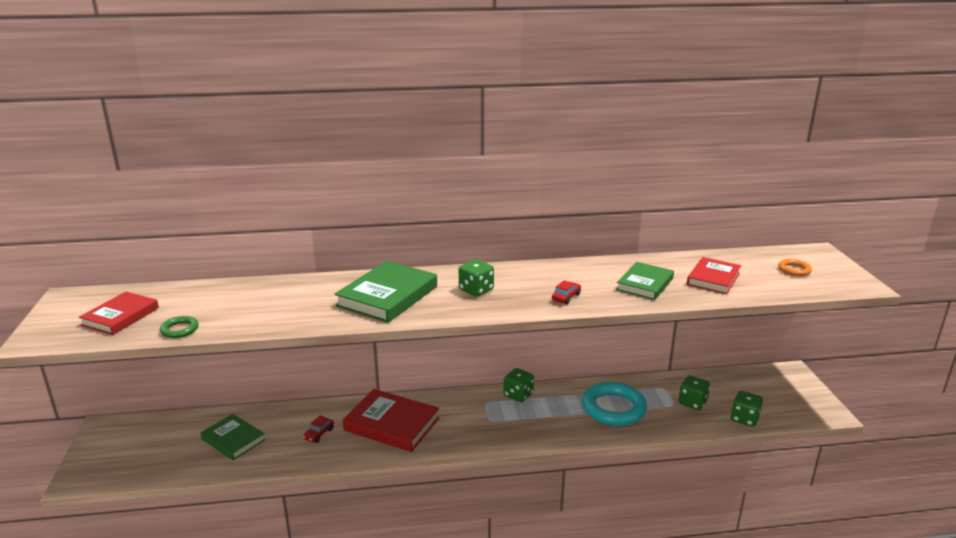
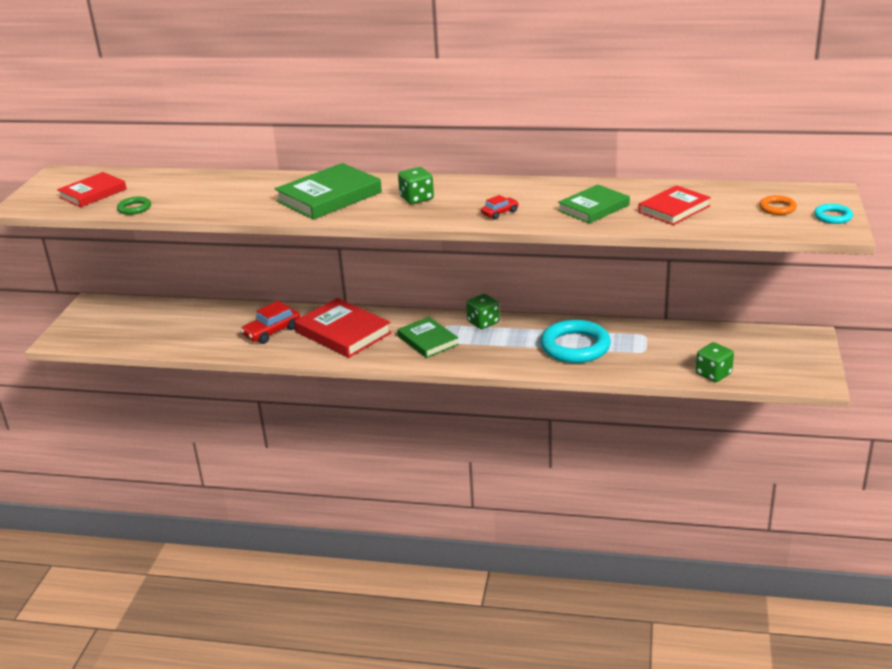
camera: 20 degrees right, 5 degrees up
green book [200,414,265,460] -> green book moved to [397,317,459,358]
red car [303,415,334,443] -> red car [240,301,300,344], size x1.75
green dice [678,375,710,410] -> none
none -> turquoise ring [814,204,853,224]

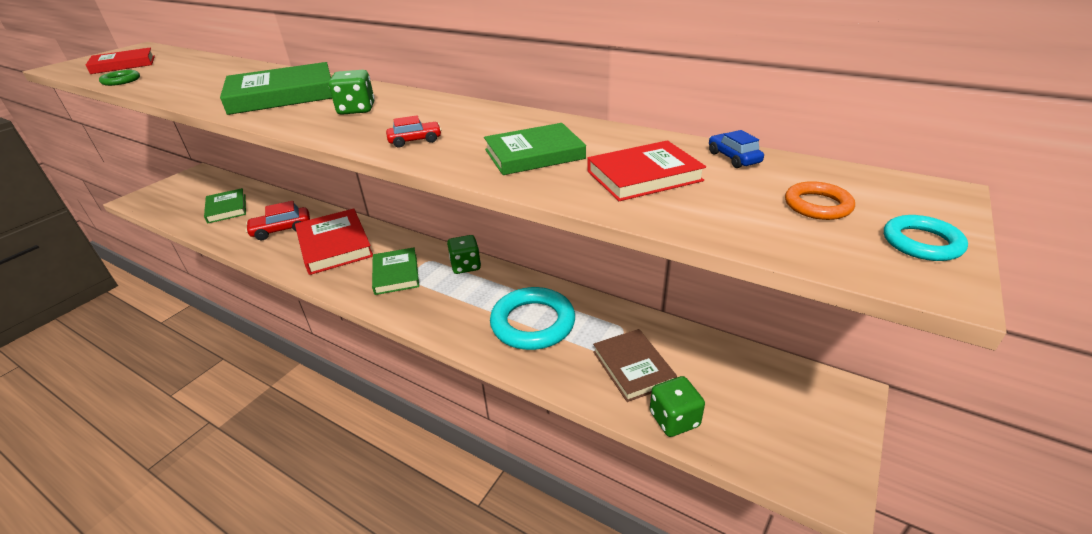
camera: 20 degrees right, 5 degrees up
none -> green book [204,188,246,223]
none -> brown book [593,329,677,402]
none -> blue car [709,130,764,168]

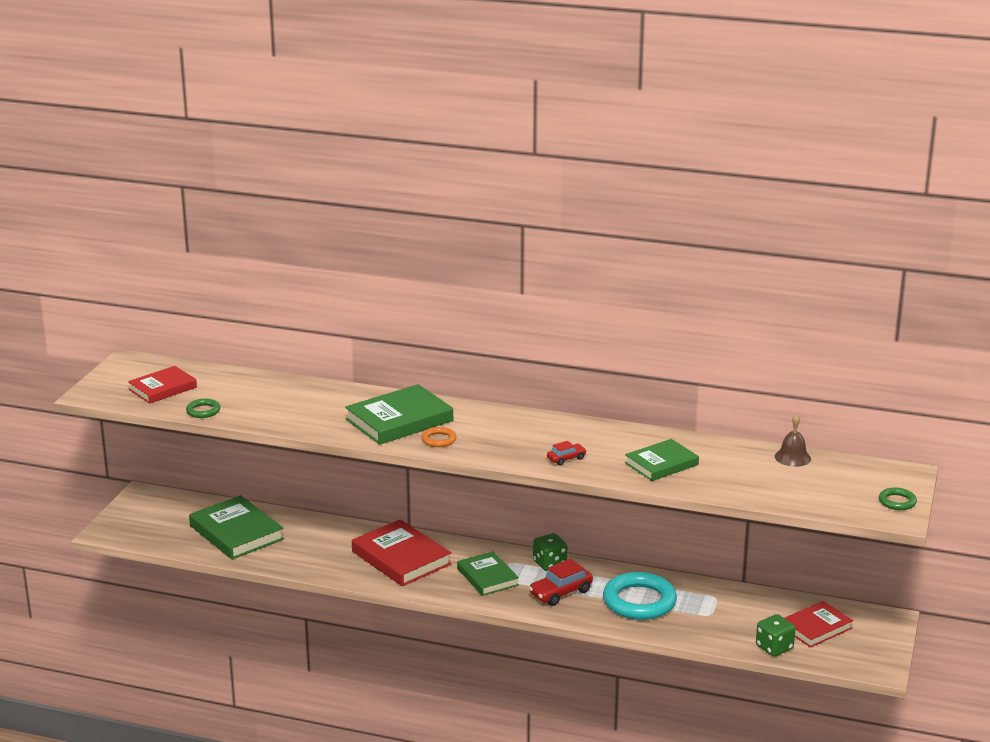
camera: 15 degrees left, 10 degrees down
green book [204,188,246,223] -> green book [189,495,284,560], size x1.54
red car [245,201,310,240] -> red car moved to [529,559,593,606]
green dice [329,70,375,115] -> none
red book [587,140,706,201] -> red book moved to [785,601,853,648]
brown book [593,329,677,402] -> none
blue car [709,130,764,168] -> brown bell [775,414,811,467]
orange ring [785,181,855,220] -> orange ring moved to [421,427,457,447]
turquoise ring [884,215,968,261] -> green ring [879,487,917,510]

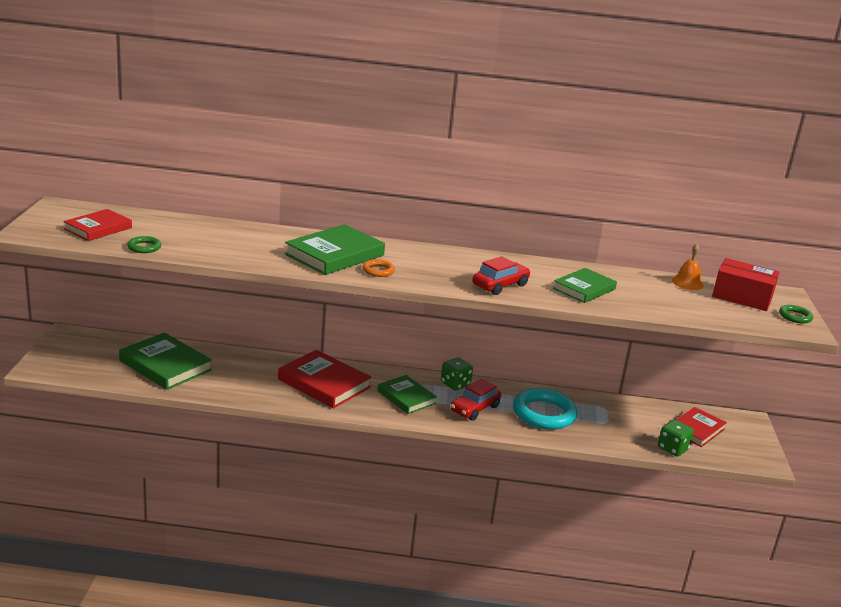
camera: 15 degrees left, 0 degrees up
red car [547,441,587,465] -> red car [472,256,531,295], size x1.75
brown bell [775,414,811,467] -> orange bell [672,244,704,290]
none -> red box [712,258,780,311]

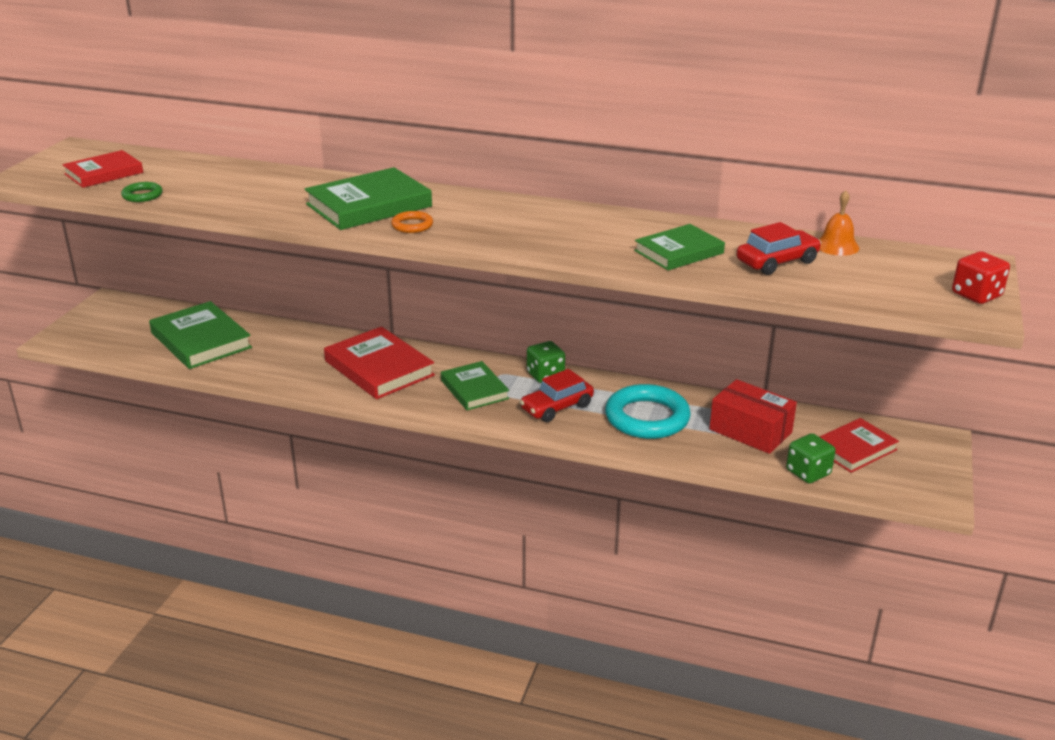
camera: 15 degrees right, 5 degrees up
red car [472,256,531,295] -> red car moved to [737,222,821,275]
red box [712,258,780,311] -> red box moved to [709,379,797,454]
green ring [779,305,813,324] -> red dice [952,251,1010,304]

